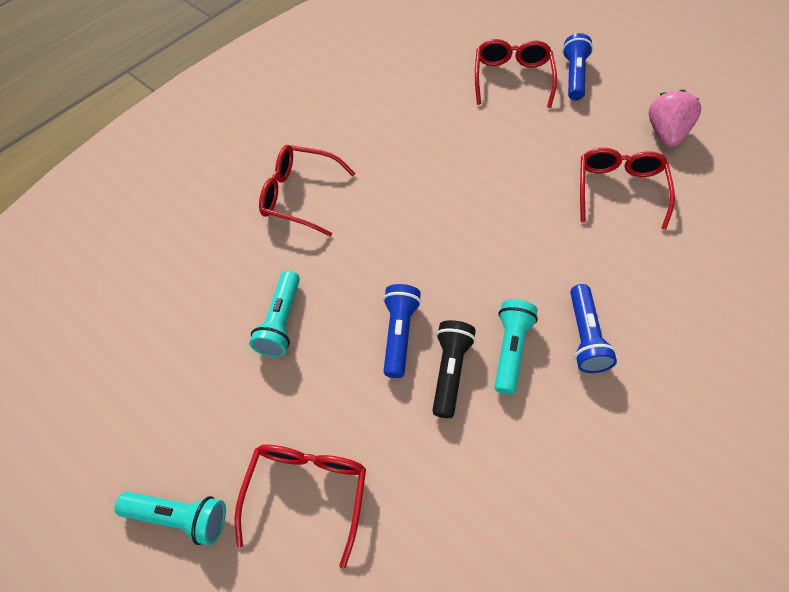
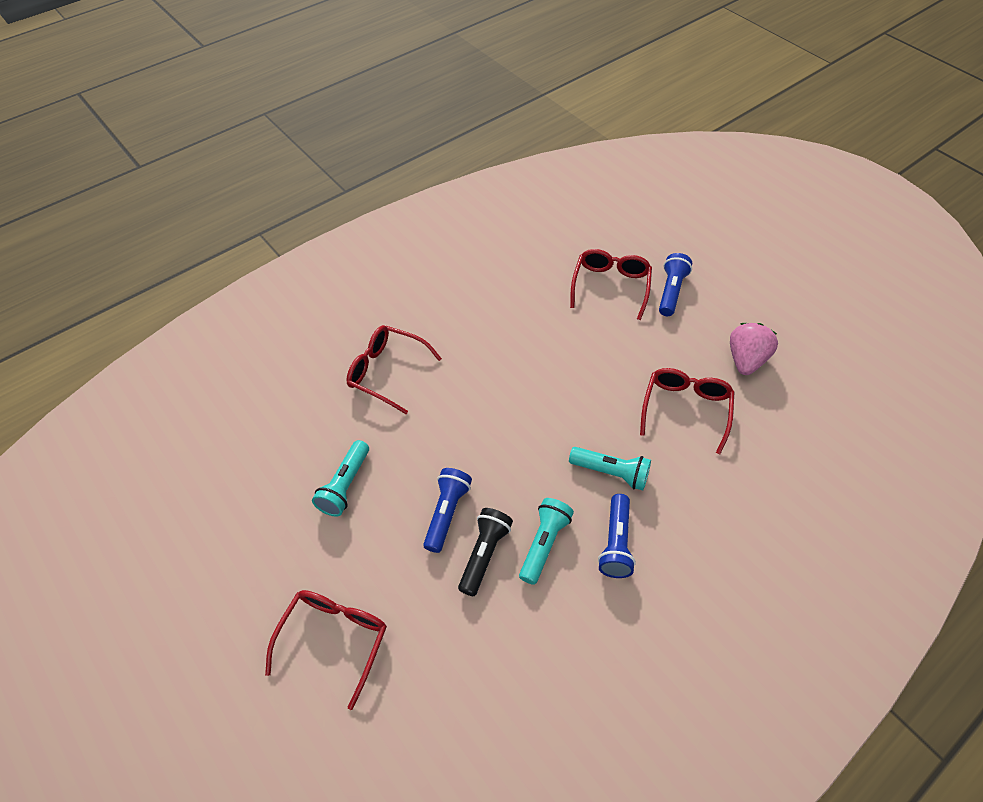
camera: 10 degrees right, 5 degrees down
turquoise flashlight [114,492,226,545] -> turquoise flashlight moved to [569,447,651,491]

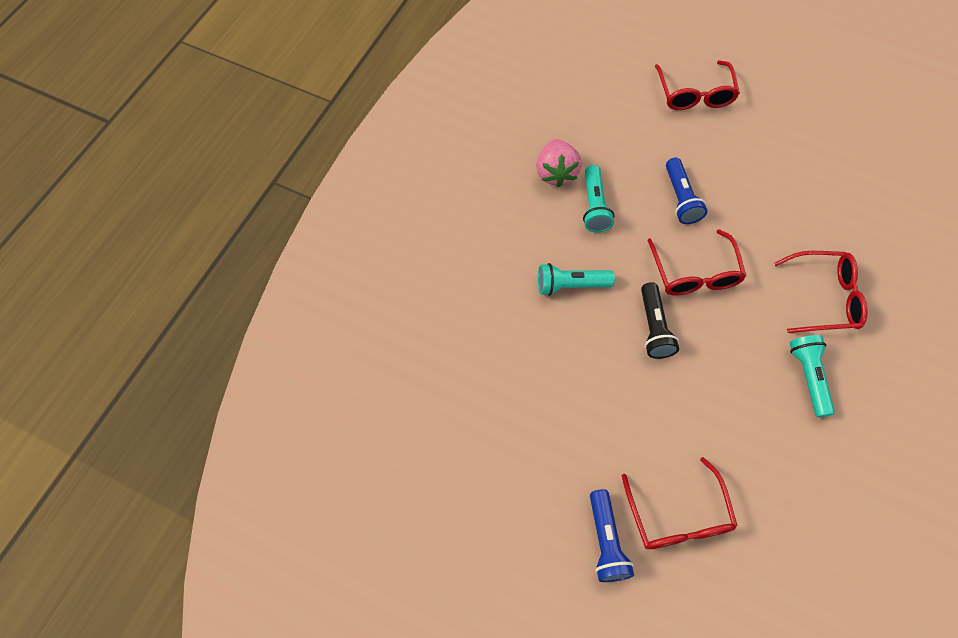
camera: 155 degrees right, 10 degrees up
turquoise flashlight [312,440,369,517] -> turquoise flashlight moved to [790,335,835,417]
black flashlight [458,508,513,596] -> black flashlight moved to [641,282,679,359]
blue flashlight [598,494,636,578] -> none
red glasses [640,368,734,454] -> red glasses moved to [647,229,746,296]
pink strawberry [730,323,778,375] -> pink strawberry moved to [536,139,582,187]

